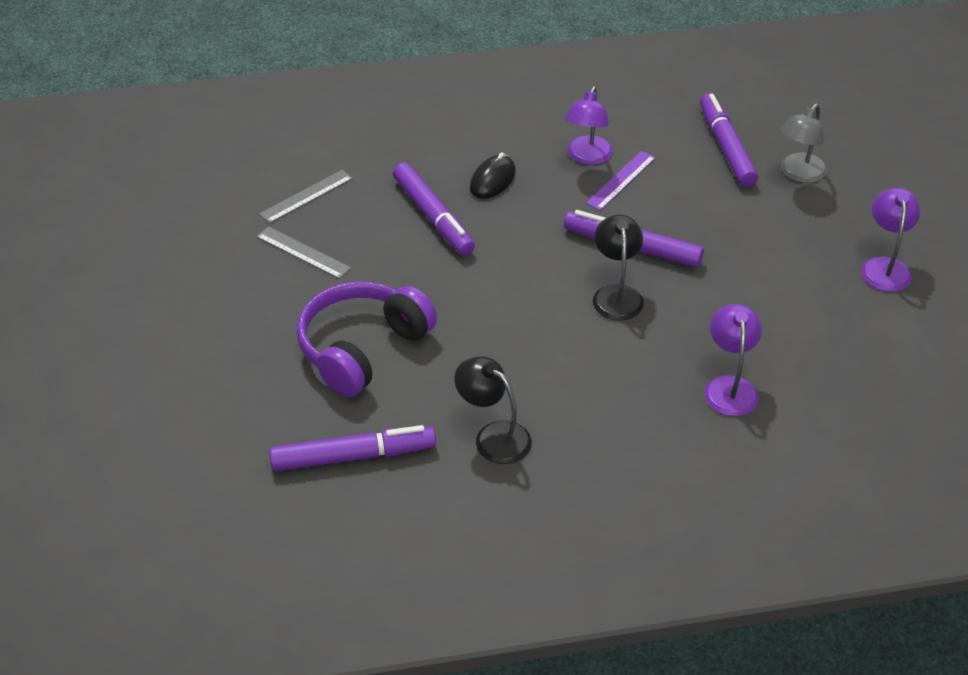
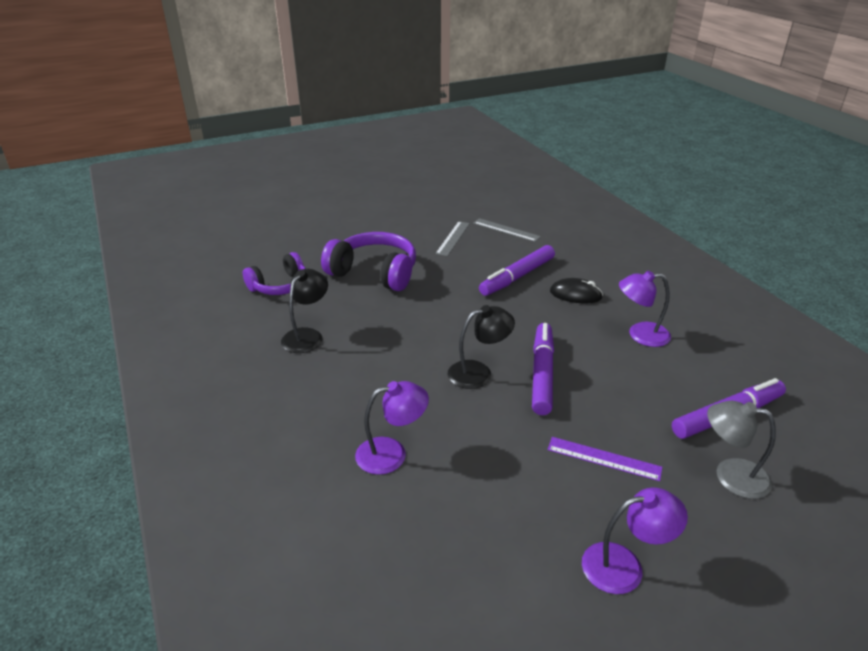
camera: 75 degrees right, 10 degrees down
purple marker [269,425,436,471] -> purple headphones [243,252,306,295]
purple ruler [585,151,656,211] -> purple ruler moved to [547,437,662,481]

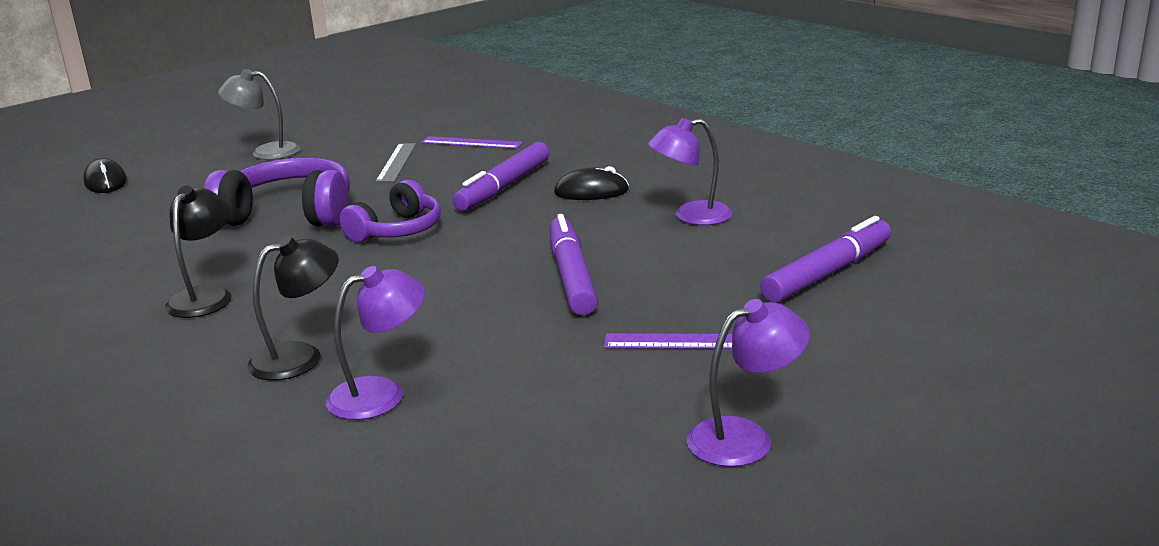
camera: 15 degrees left, 10 degrees down
purple headphones [243,252,306,295] -> purple headphones moved to [340,180,441,242]
black lamp [448,305,515,389] -> black lamp moved to [247,236,339,381]
grey ruler [473,218,541,242] -> purple ruler [421,136,523,149]
grey lamp [707,401,776,499] -> grey lamp moved to [218,69,300,160]
none -> black mouse [83,158,127,193]

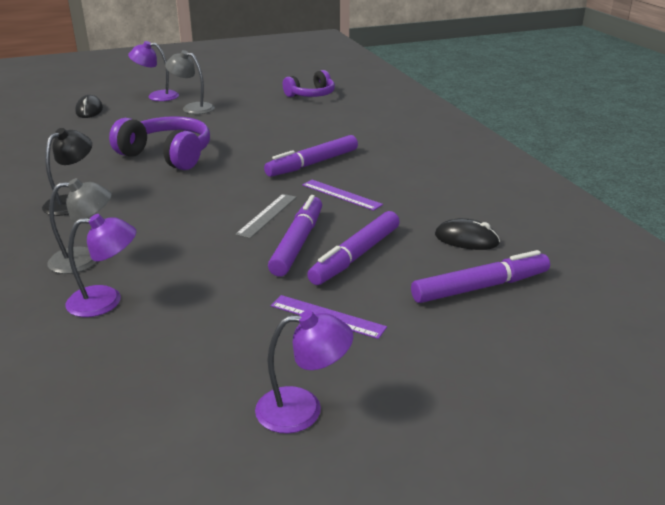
camera: 20 degrees right, 5 degrees up
black lamp [247,236,339,381] -> grey lamp [47,178,112,274]
purple headphones [340,180,441,242] -> purple headphones moved to [283,70,335,97]
grey ruler [376,143,416,182] -> grey ruler moved to [235,194,297,238]
purple ruler [421,136,523,149] -> purple ruler moved to [302,180,383,211]
black mouse [554,166,629,200] -> black mouse moved to [435,218,500,250]
purple lamp [648,118,732,225] -> purple lamp moved to [128,41,179,101]
none -> purple marker [307,211,400,285]

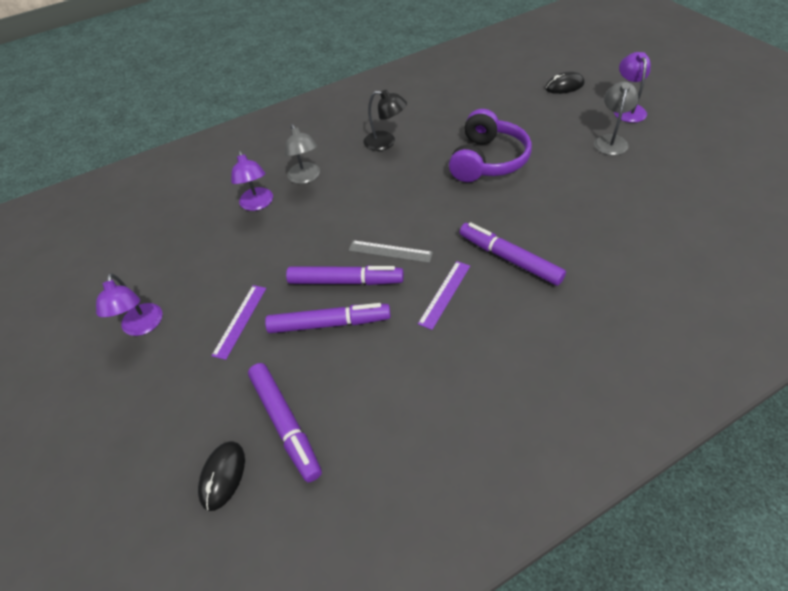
camera: 85 degrees right, 20 degrees up
purple headphones [283,70,335,97] -> none
purple marker [307,211,400,285] -> purple marker turned 150 degrees clockwise [265,303,391,333]
black mouse [435,218,500,250] -> black mouse moved to [198,441,245,511]

